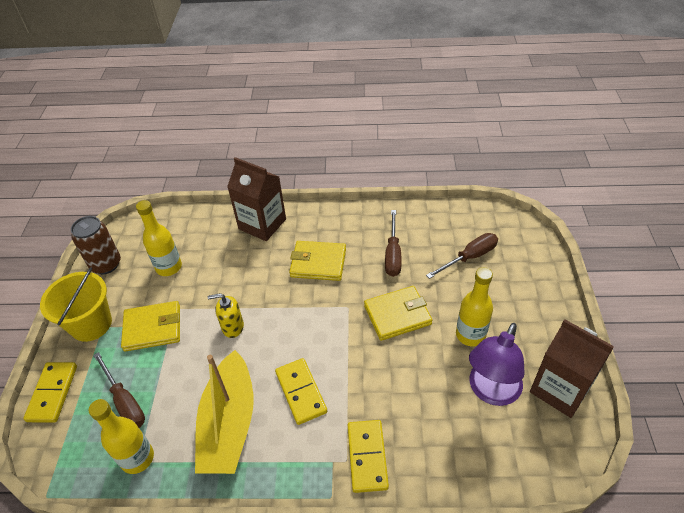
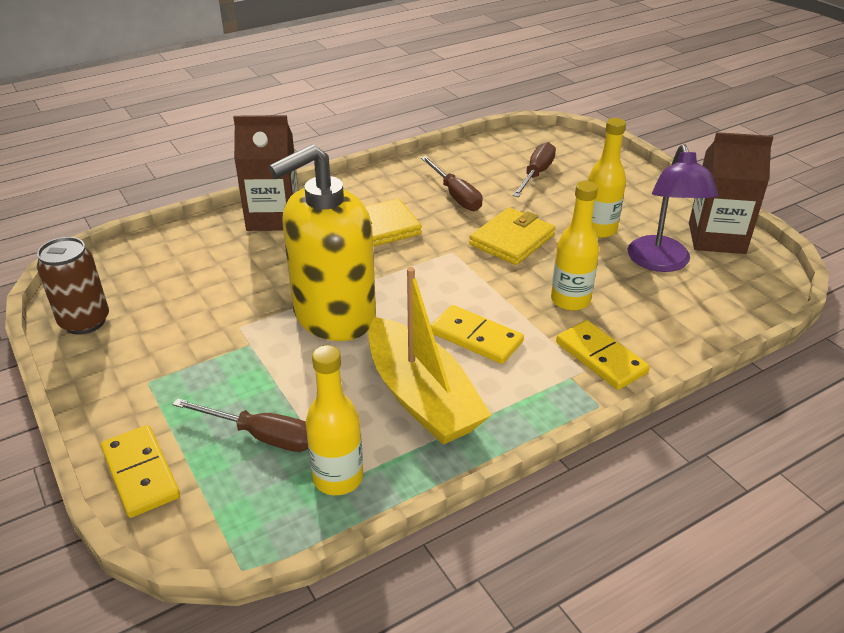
camera: 35 degrees left, 10 degrees down
yellow bucket [40,267,112,342] -> none
yellow wallet [121,301,180,352] -> none
yellow bottle [136,200,182,276] -> yellow bottle moved to [551,181,599,311]
yellow soap dispenser [208,293,244,338] -> yellow soap dispenser [269,144,376,341], size x2.44

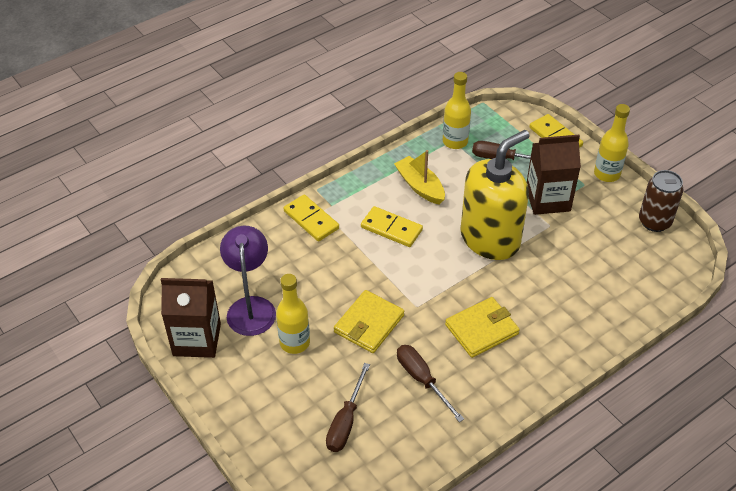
camera: 175 degrees right, 10 degrees up
brown carton [233,115,298,231] -> brown carton moved to [527,135,581,215]
yellow boat [369,267,491,445] -> yellow boat [394,150,445,205], size x0.65
yellow bottle [551,181,599,311] -> yellow bottle moved to [594,104,630,182]

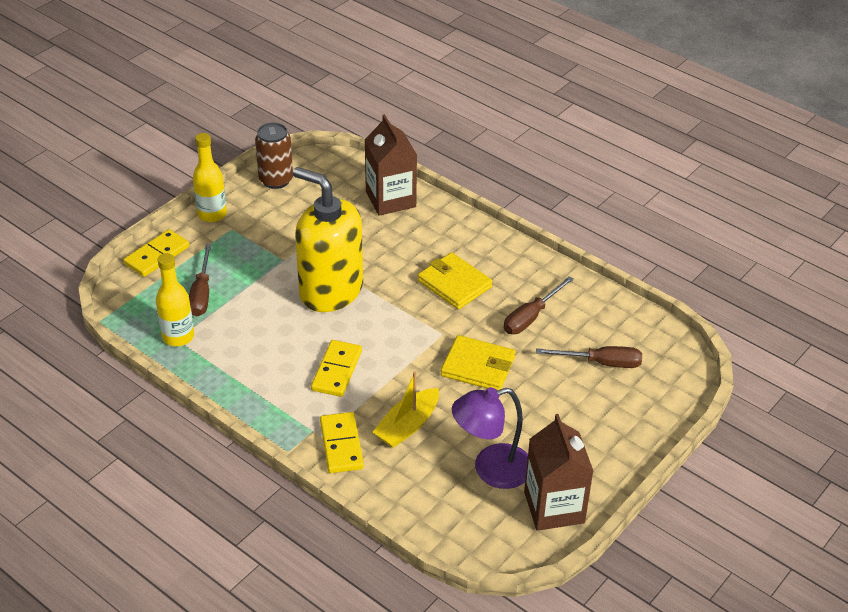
camera: 105 degrees left, 5 degrees down
yellow bottle [276,274,310,354] -> none
yellow domino [284,194,339,242] -> yellow domino turned 45 degrees counterclockwise [320,412,364,473]
yellow boat [394,150,445,205] -> yellow boat moved to [372,371,439,448]
brown carton [527,135,581,215] -> brown carton moved to [365,114,417,216]

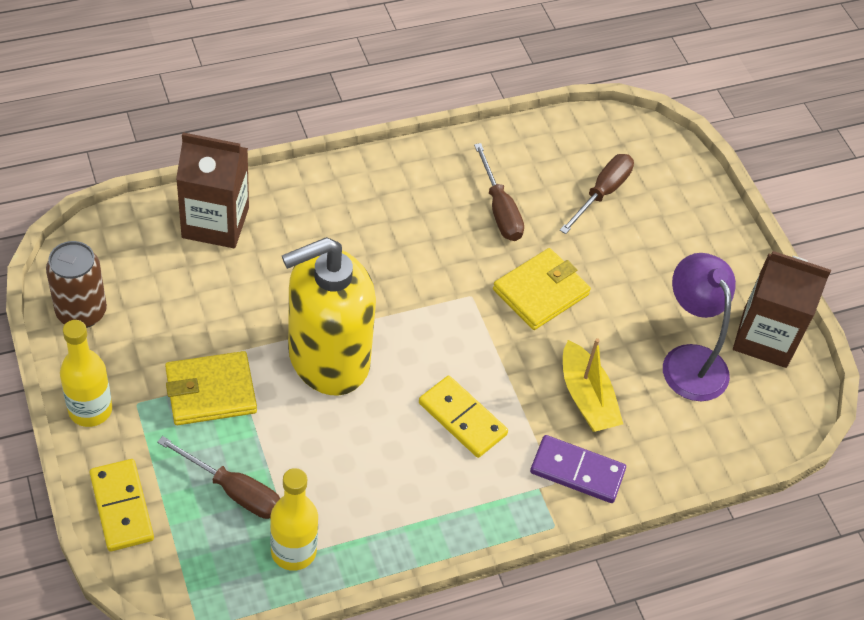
camera: 65 degrees left, 10 degrees up
yellow domino [320,412,364,473] -> purple domino [530,435,626,503]
yellow wallet [418,252,493,309] -> yellow wallet moved to [165,351,257,425]
purple lamp [452,387,528,489] -> purple lamp turned 150 degrees clockwise [663,253,736,401]

